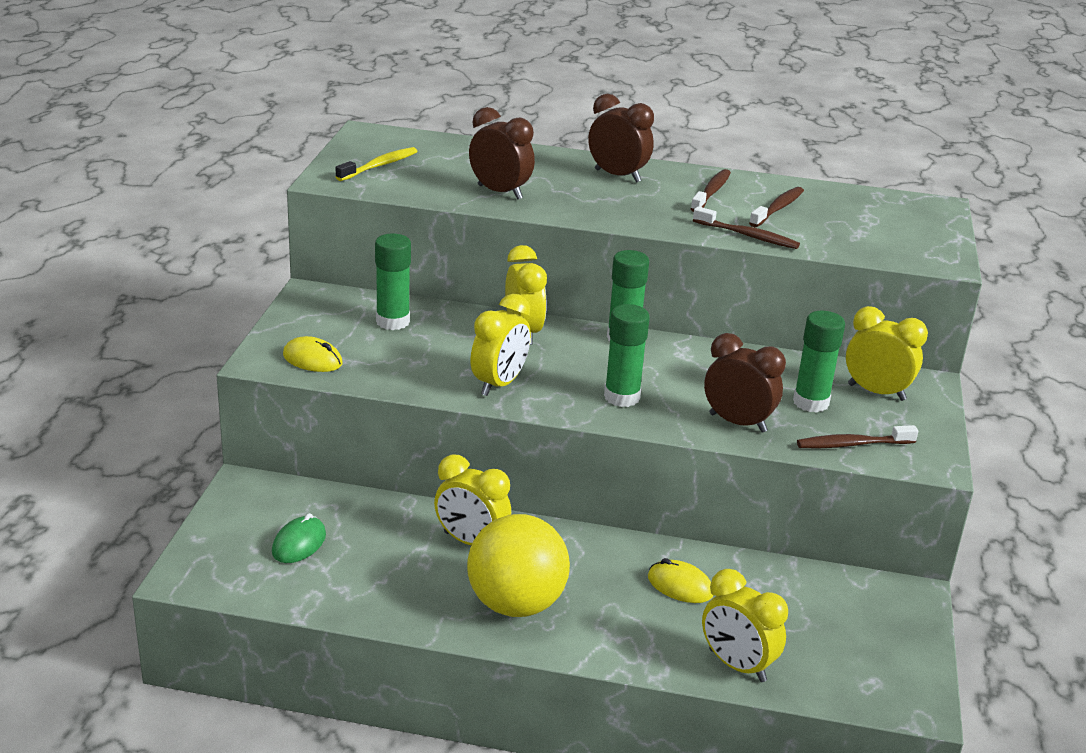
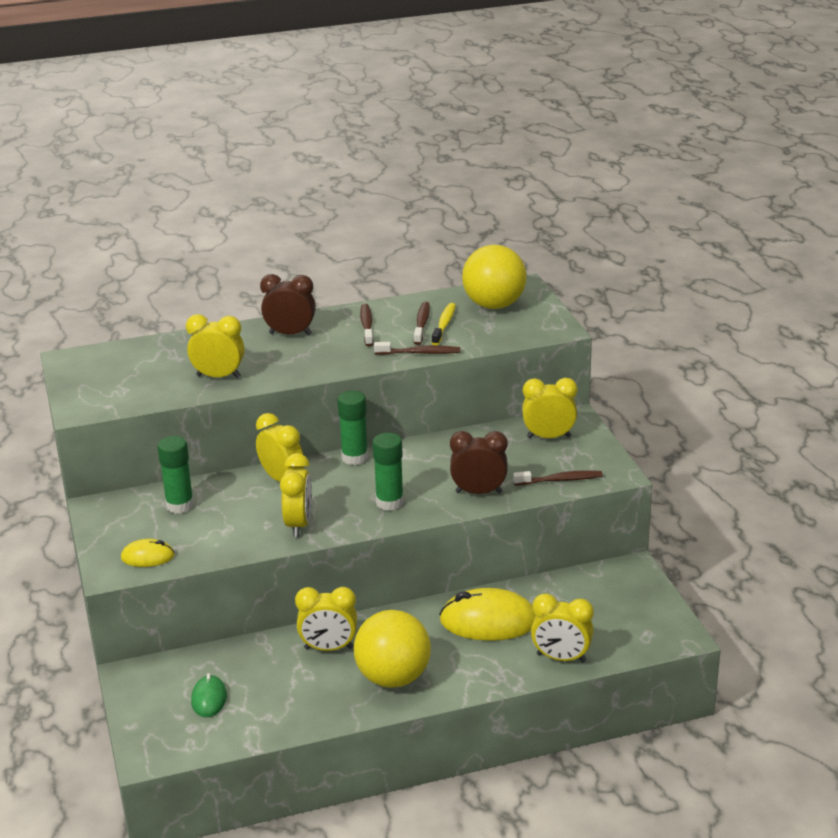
camera: 25 degrees left, 0 degrees up
yellow toothbrush [336,147,417,181] -> yellow toothbrush moved to [432,303,456,345]
brown clock [469,107,535,199] -> yellow clock [186,314,245,379]
yellow mouse [648,558,713,603] -> yellow mouse [439,588,536,641], size x1.87
green glue stick [793,311,845,413] -> none
brown toothbrush [797,425,918,448] -> brown toothbrush turned 150 degrees counterclockwise [513,470,603,485]
none -> yellow ball [462,245,527,309]

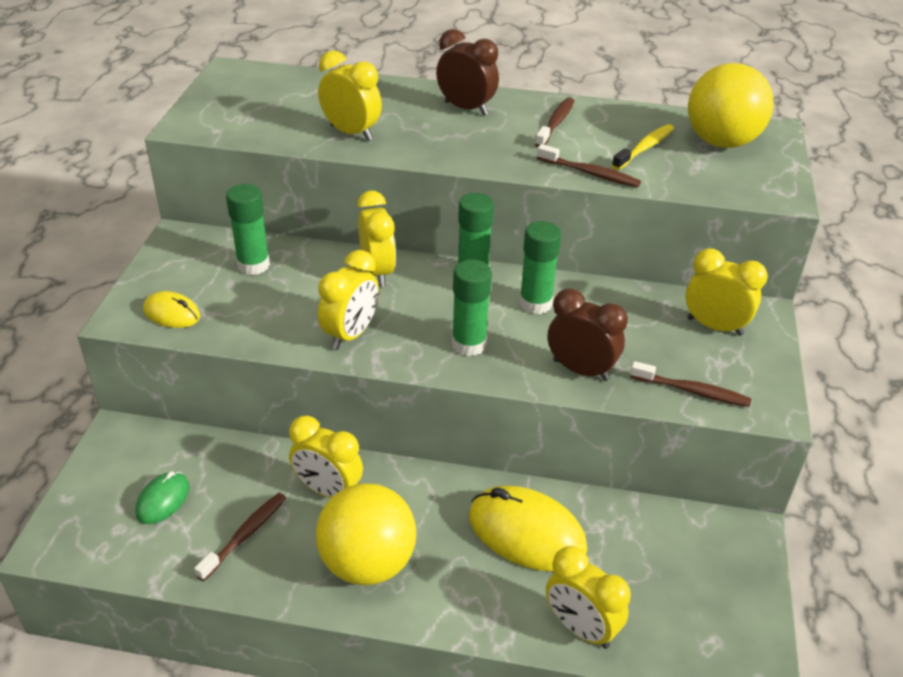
camera: 25 degrees right, 10 degrees up
brown toothbrush [414,302,430,345] -> brown toothbrush moved to [194,493,286,581]
none -> green glue stick [519,221,561,314]

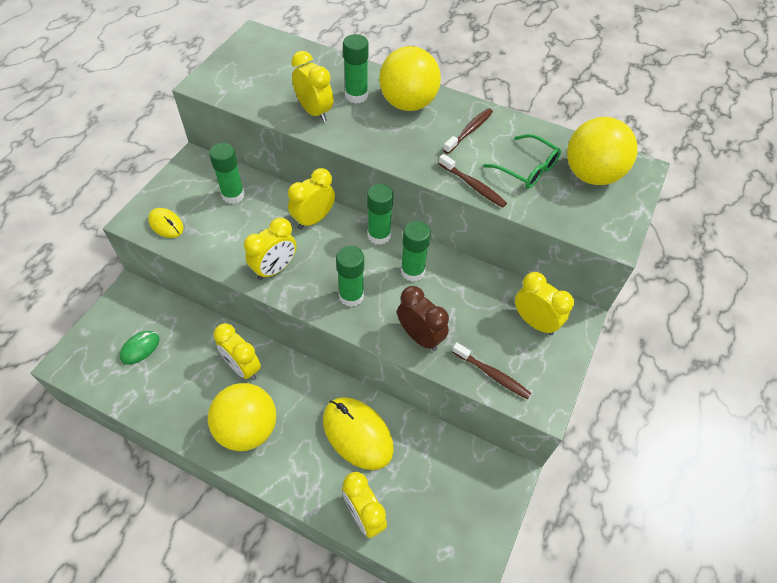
camera: 15 degrees right, 15 degrees up
brown toothbrush [194,493,286,581] -> none
yellow clock [357,190,396,287] -> yellow clock turned 135 degrees counterclockwise [288,168,335,230]
brown clock [436,29,499,115] -> yellow ball [379,46,441,111]
yellow toothbrush [612,124,674,170] -> green glasses [483,134,561,189]
none -> green glue stick [343,34,369,104]

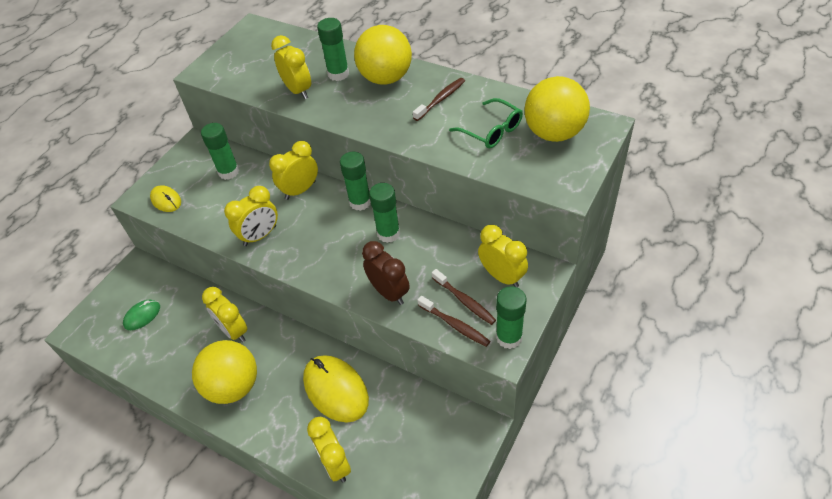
camera: 10 degrees right, 5 degrees down
green glue stick [336,246,364,307] -> green glue stick moved to [496,286,527,349]
brown toothbrush [439,154,507,208] -> brown toothbrush moved to [432,269,496,325]

